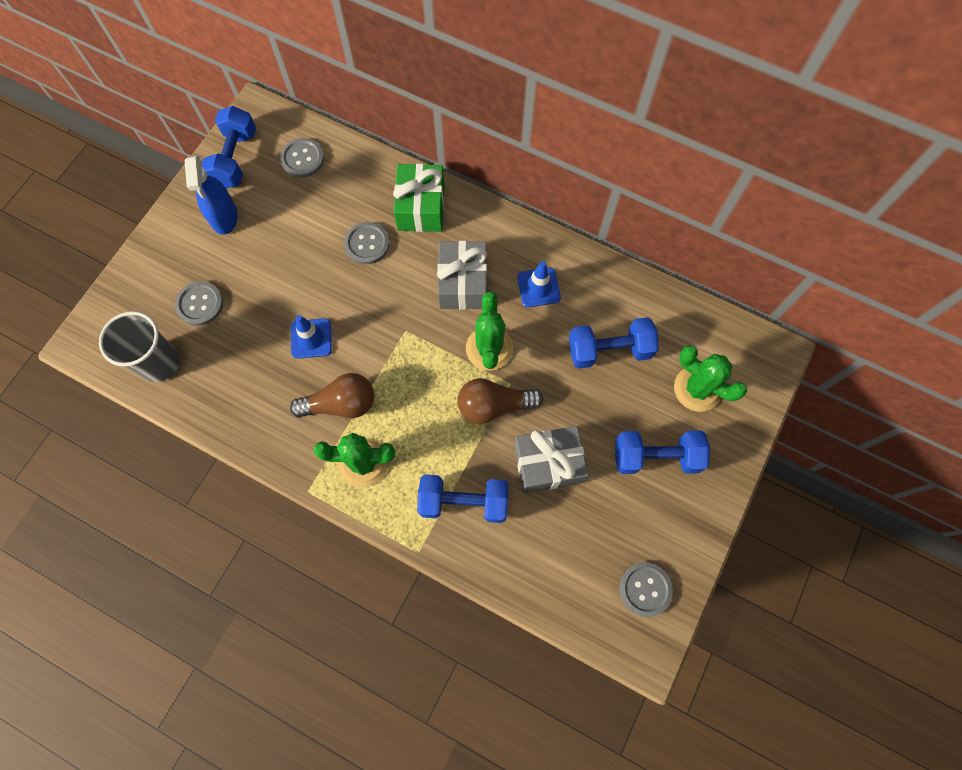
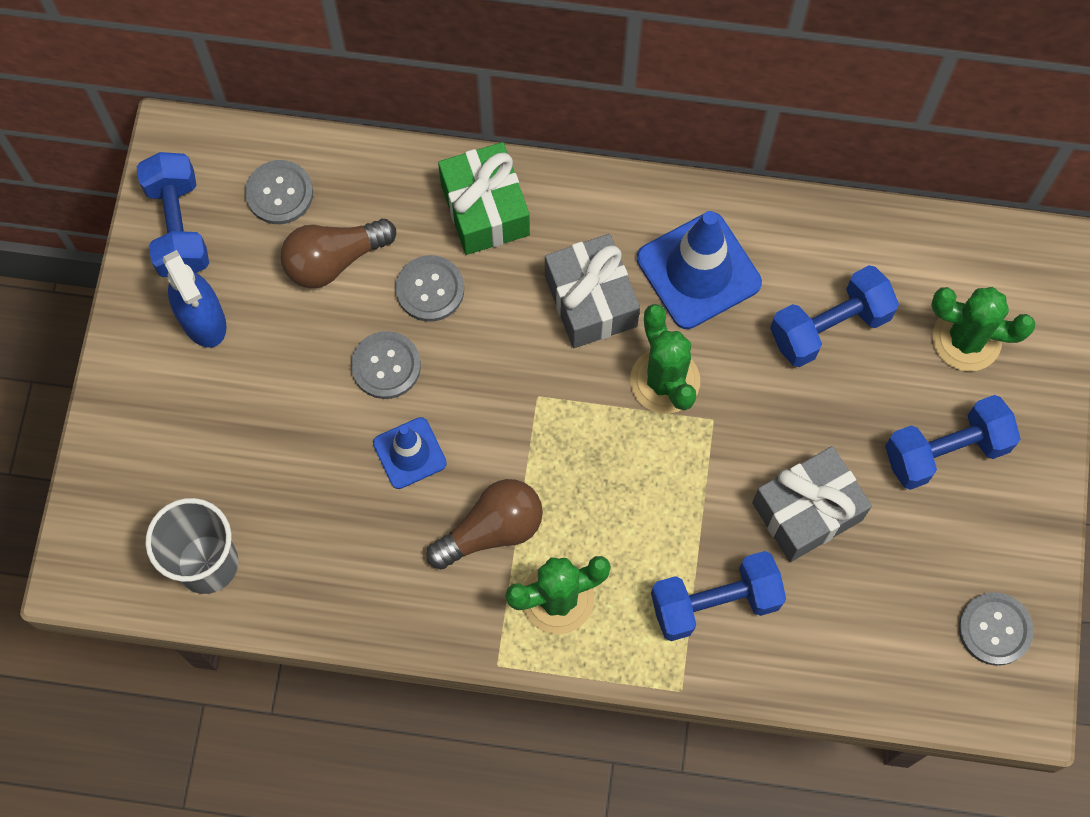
camera: 20 degrees left, 0 degrees up
grey button [175,281,223,326] -> grey button moved to [351,331,421,399]
brown light bulb [457,378,543,424] -> brown light bulb moved to [281,219,396,288]
blue traffic cone [517,261,561,308] -> blue traffic cone [637,211,762,329], size x1.71

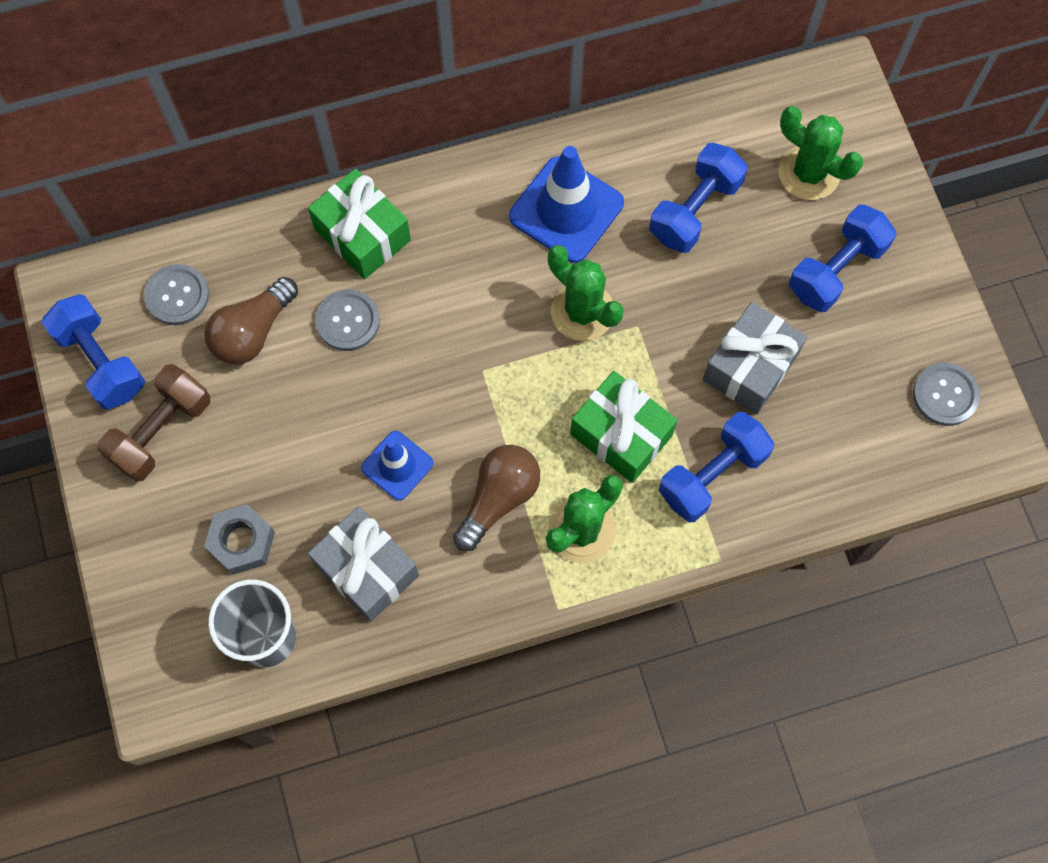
camera: 25 degrees left, 0 degrees up
blue spray bottle [163,250,226,347] -> brown dumbbell [97,364,210,482]
grey button [351,331,421,399] -> none
grey gift [545,234,640,348] -> grey gift moved to [308,507,419,622]
green cactus [931,287,1036,371] -> green cactus turned 45 degrees clockwise [778,106,863,200]
none -> grey nut [204,504,275,575]
none -> green gift [570,371,677,483]

